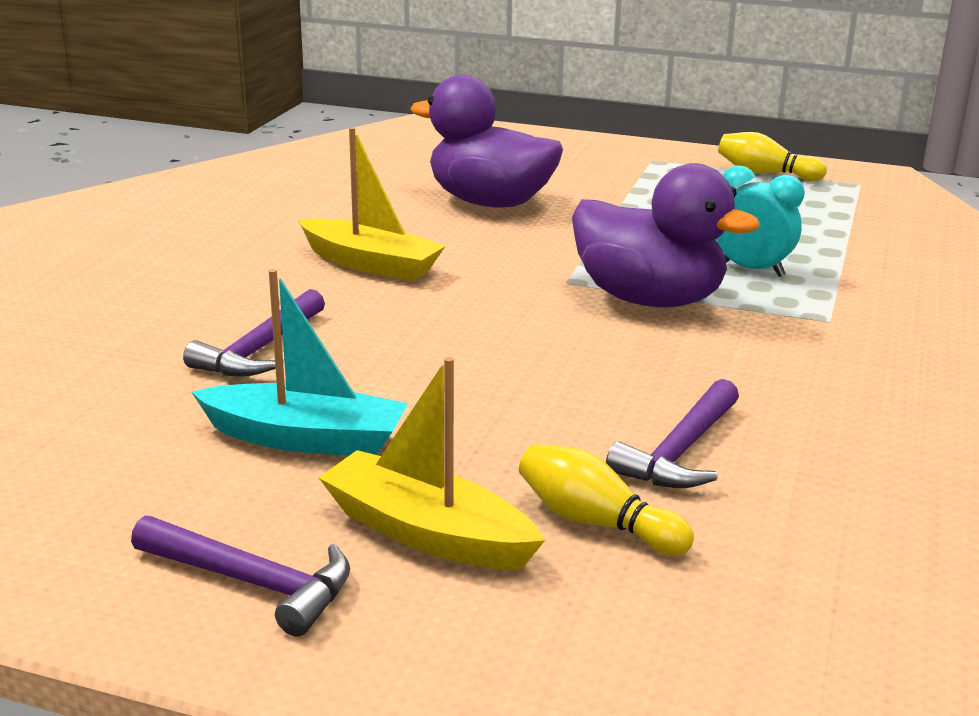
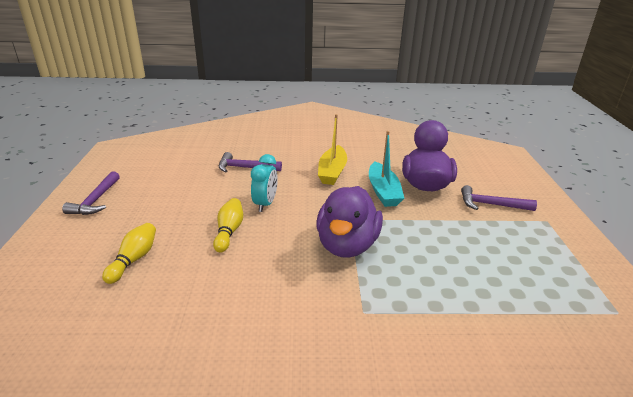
camera: 70 degrees right, 5 degrees up
turquoise boat [191,269,408,455] -> turquoise boat moved to [369,131,404,207]
yellow boat [318,357,545,570] -> none
purple hammer [606,379,739,488] -> purple hammer moved to [461,185,537,211]
turquoise clock [716,165,804,277] -> turquoise clock moved to [251,154,278,212]
yellow bowling pin [718,132,827,181] -> yellow bowling pin moved to [213,198,243,253]

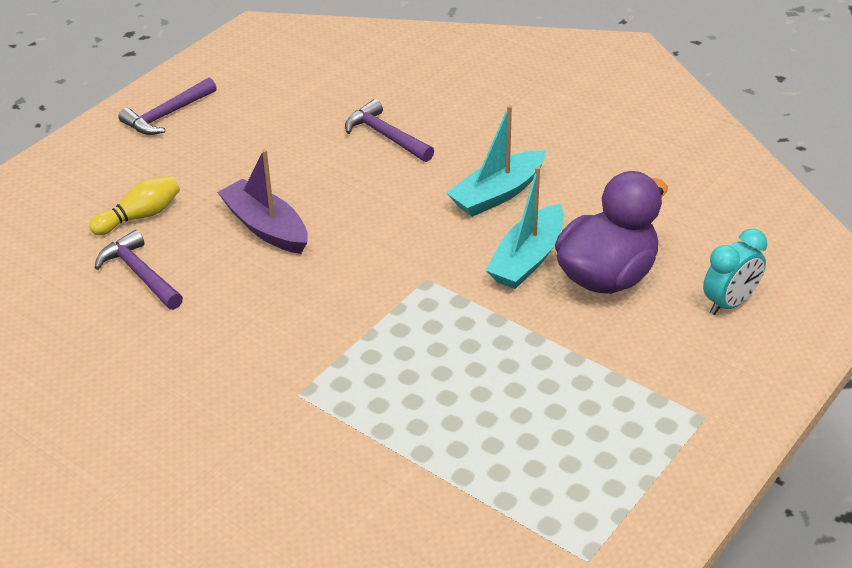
camera: 40 degrees right, 10 degrees up
yellow bowling pin [213,198,243,253] -> purple boat [217,149,308,254]
turquoise clock [251,154,278,212] -> turquoise clock moved to [703,229,767,315]
purple duck [316,186,383,258] -> none
yellow boat [318,114,347,185] -> turquoise boat [447,105,546,217]
purple hammer [461,185,537,211] -> purple hammer moved to [95,230,183,310]

